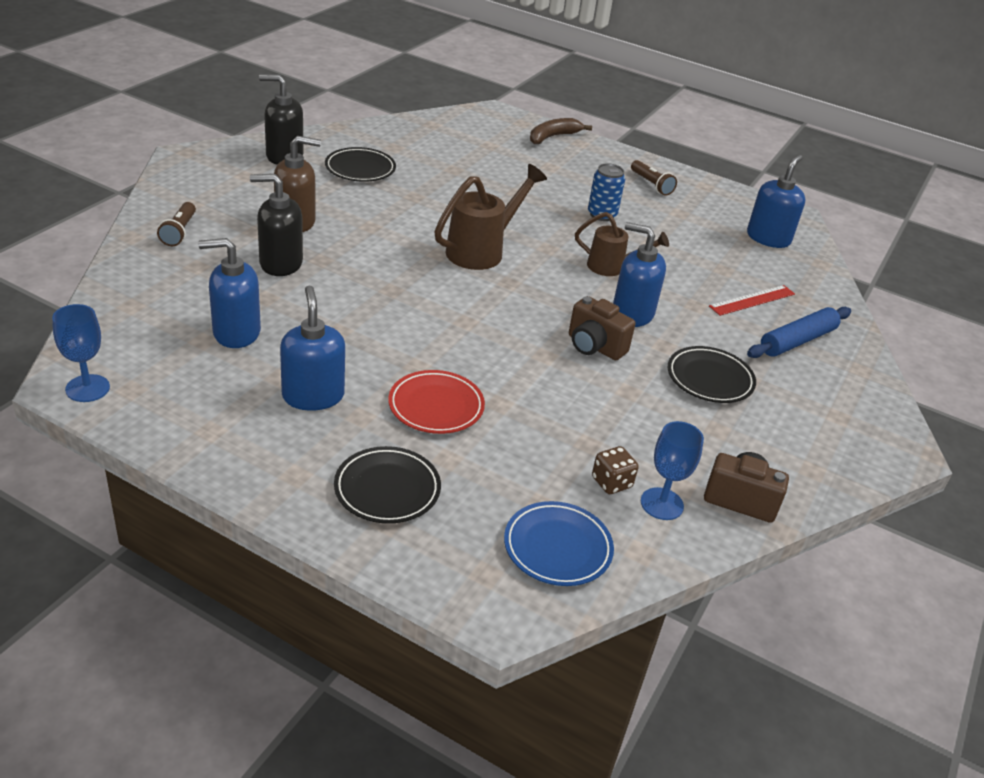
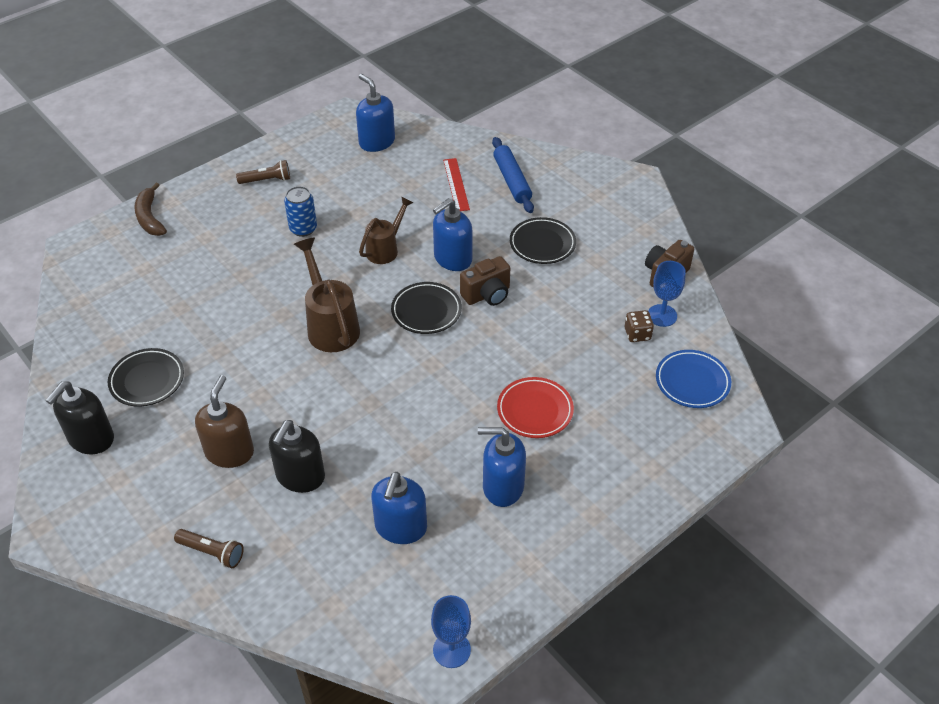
camera: 65 degrees left, 10 degrees up
black plate [334,446,441,524] -> black plate moved to [391,282,462,334]

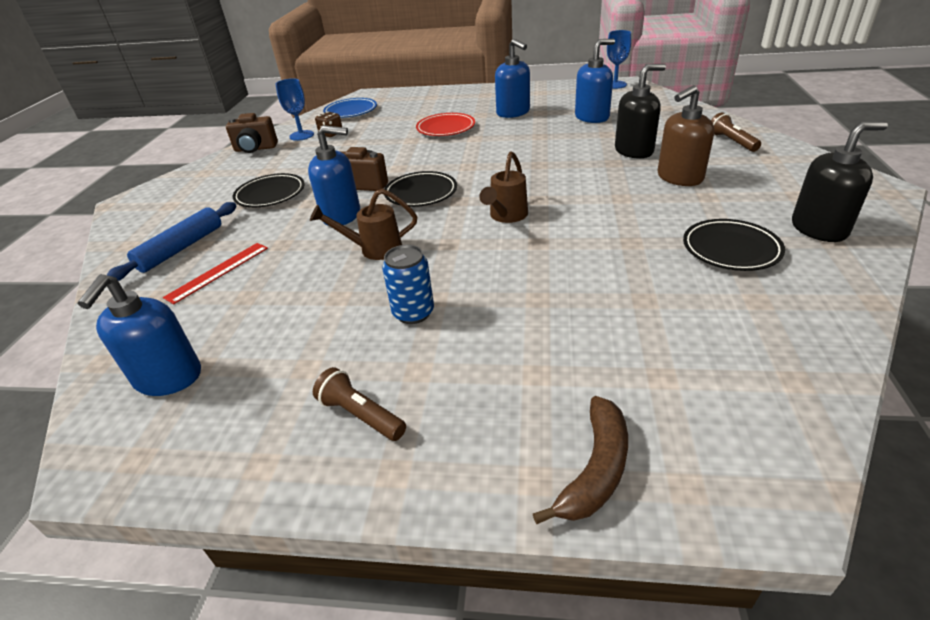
camera: 130 degrees left, 10 degrees down
brown watering can [294,238,360,352] -> brown watering can [479,152,528,223], size x0.66

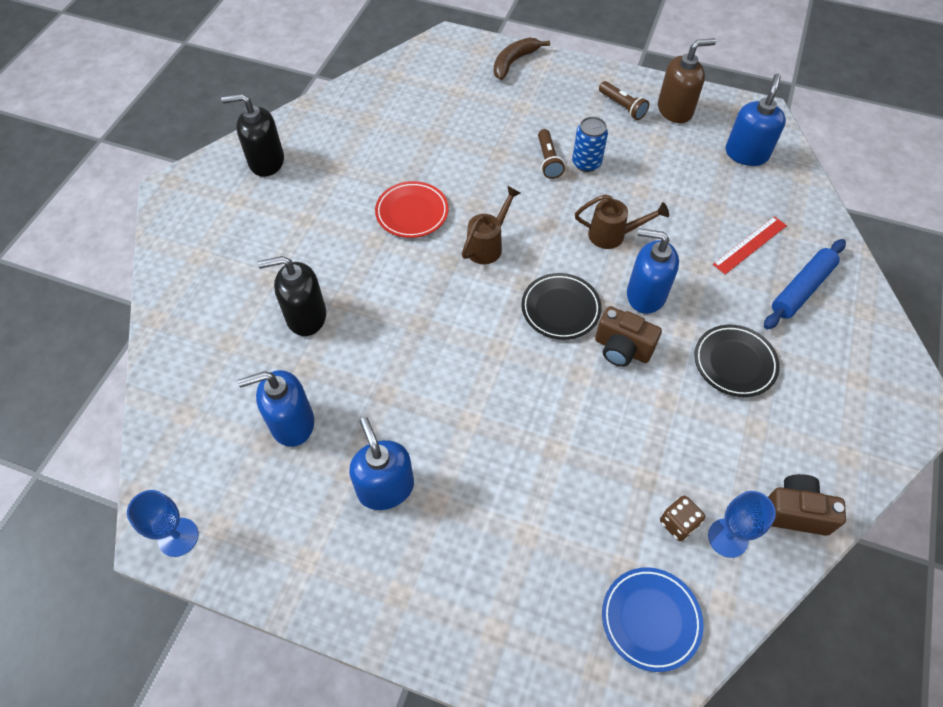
camera: 170 degrees left, 20 degrees up
red plate [416,113,475,136] -> red plate moved to [375,181,449,238]
brown soap dispenser [658,85,714,186] -> brown soap dispenser moved to [658,38,716,123]
black plate [683,219,785,271] -> none
brown flashlight [711,113,761,152] -> brown flashlight moved to [538,129,565,179]

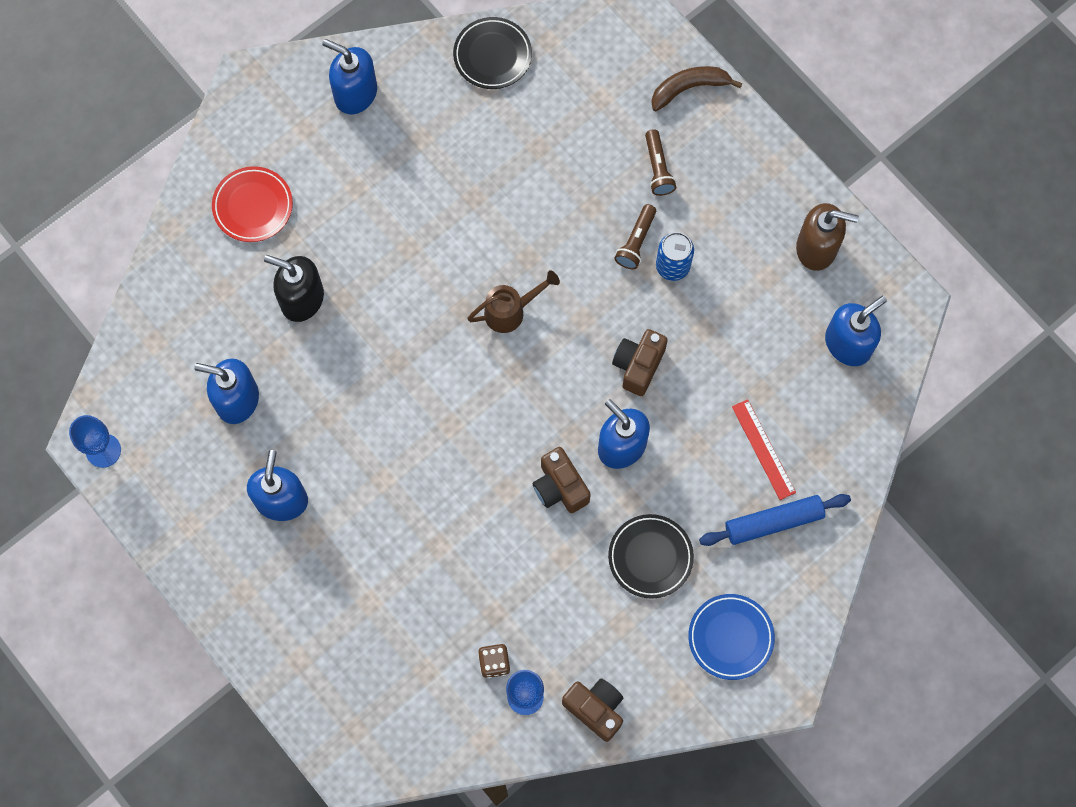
camera: 30 degrees right, 15 degrees up
black soap dispenser [221,93,284,177] -> blue soap dispenser [322,39,377,114]
red plate [375,181,449,238] -> red plate moved to [212,166,293,242]
black plate [521,273,602,340] -> black plate moved to [453,17,532,89]
brown watering can [575,194,669,249] -> brown camera [612,329,668,396]
brown flashlight [599,81,649,120] -> brown flashlight moved to [645,129,676,196]
blue plate [602,567,704,672] -> blue plate moved to [688,594,775,680]
red ruler [713,216,787,274] -> red ruler turned 75 degrees clockwise [732,399,796,500]

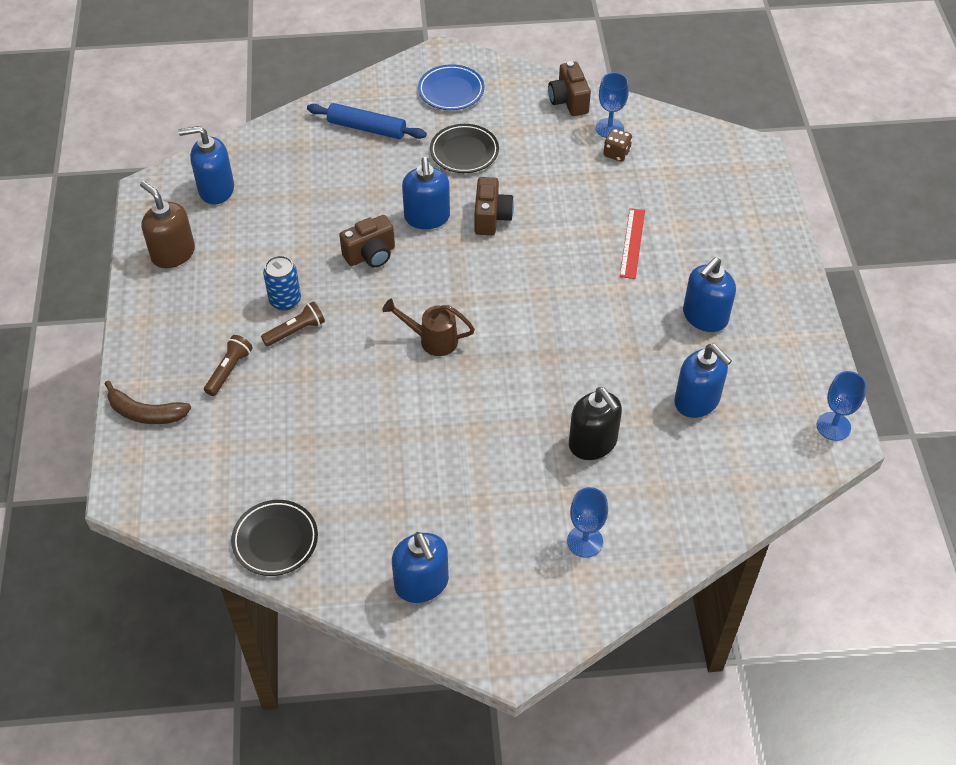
camera: 145 degrees left, 20 degrees down
red plate [212,166,293,242] -> blue goblet [567,487,608,558]
red ruler [732,399,796,500] -> red ruler moved to [620,208,645,279]

